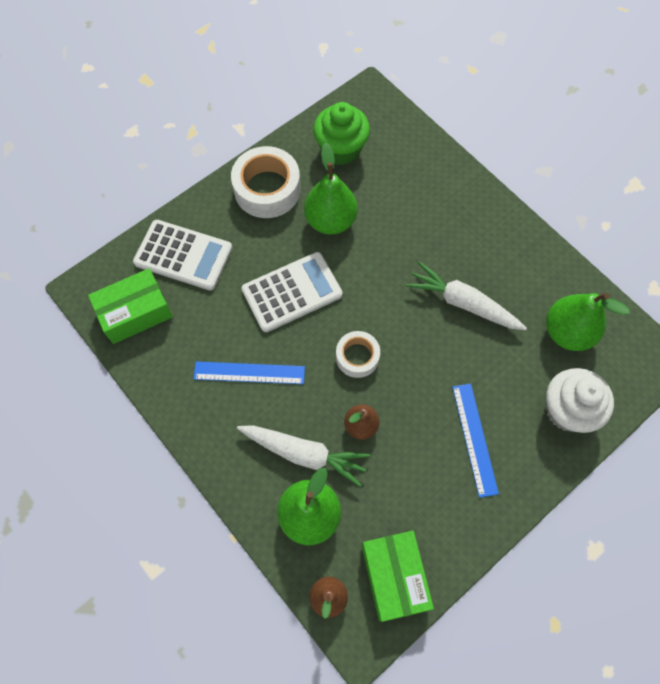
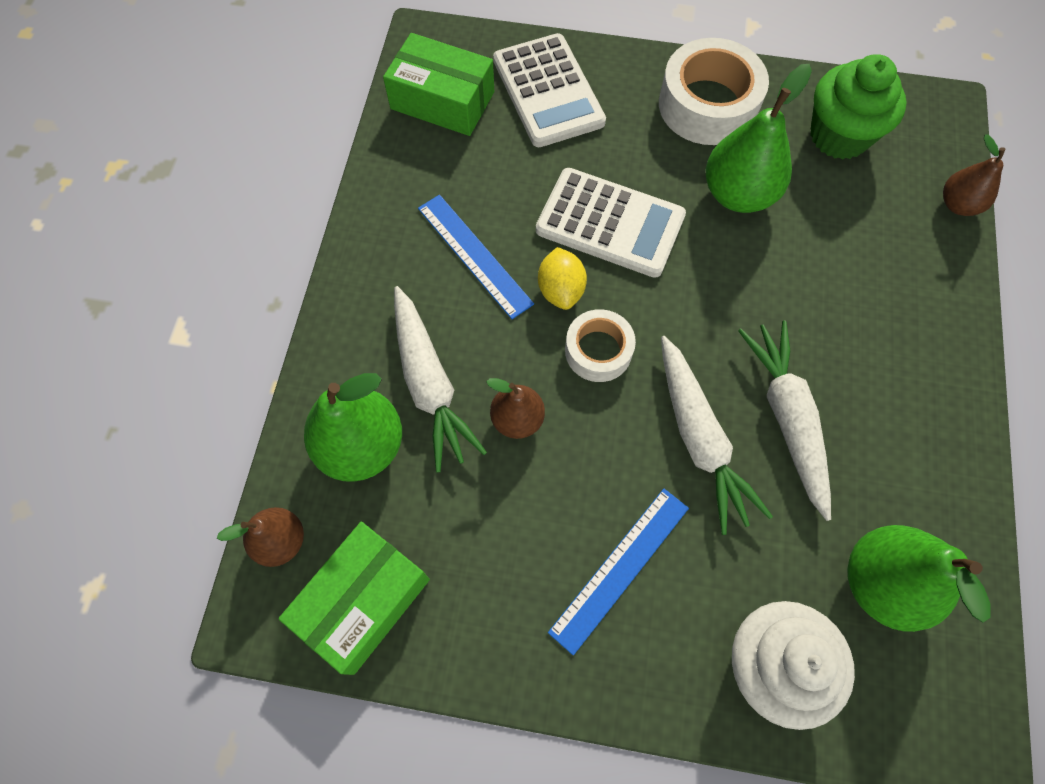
camera: 50 degrees right, 0 degrees up
none -> yellow lemon [538,247,587,310]
none -> white carrot [661,336,773,535]
none -> brown pear [943,134,1005,216]

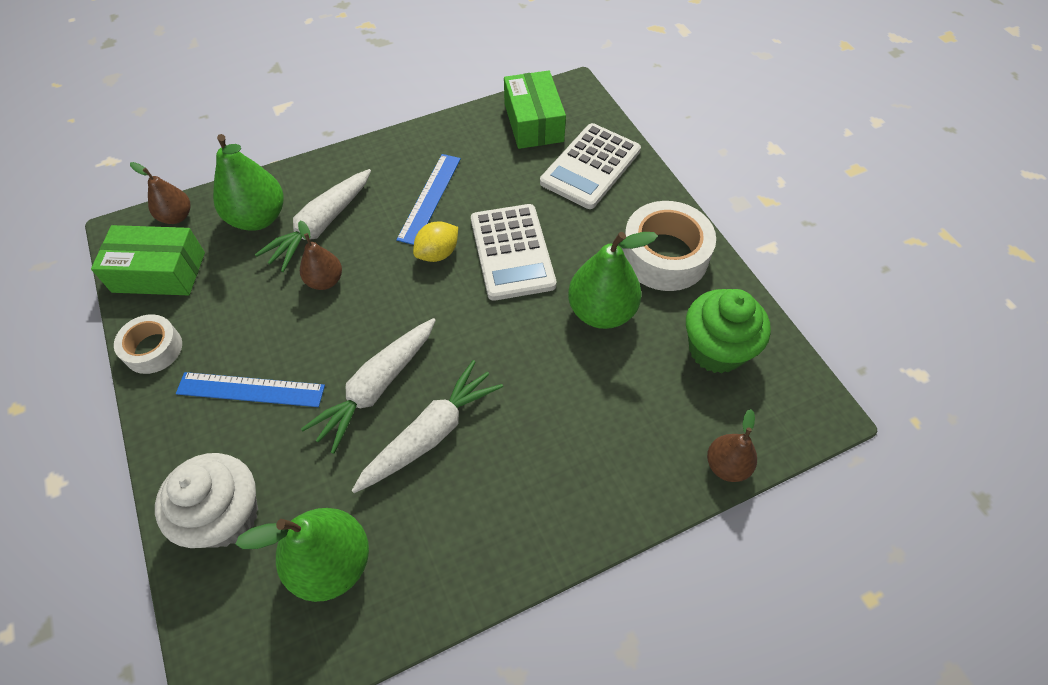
camera: 55 degrees right, 10 degrees down
white tape [565,309,636,382] -> white tape moved to [114,314,182,374]

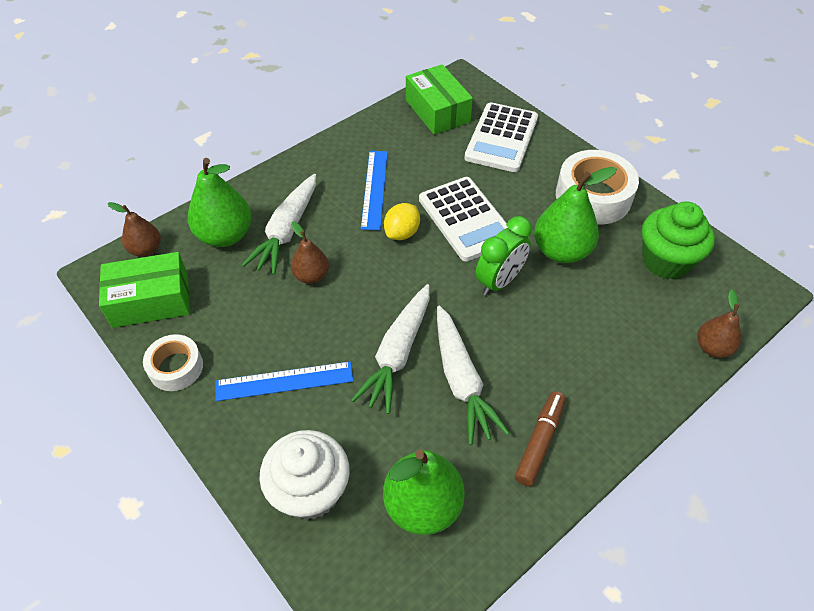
camera: 15 degrees left, 5 degrees down
white carrot [352,360,503,493] -> white carrot turned 135 degrees clockwise [437,306,510,445]
none -> green clock [475,216,532,296]
none -> brown marker [515,391,566,486]

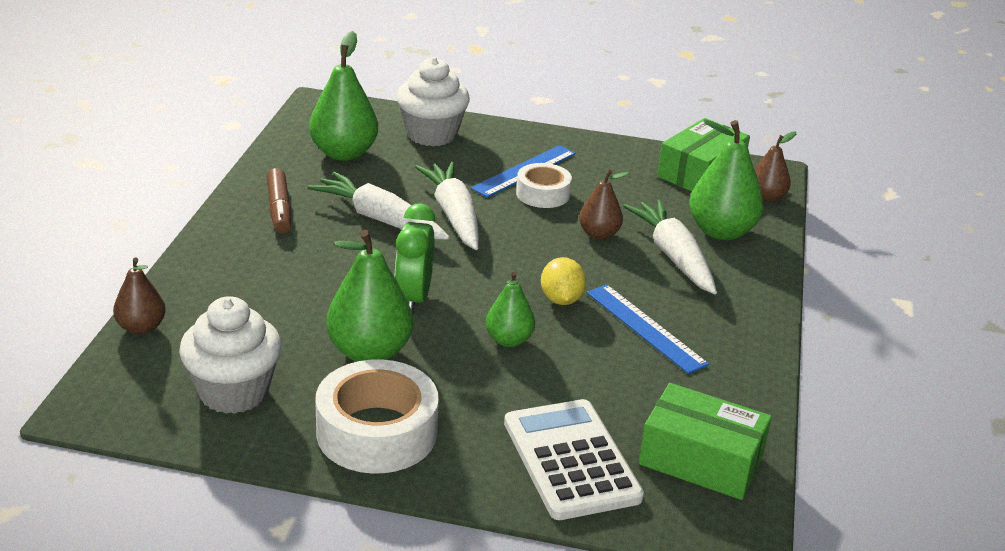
camera: 140 degrees right, 20 degrees down
white tape [143,334,203,391] -> white tape moved to [516,163,572,208]
white calculator [419,177,508,261] -> green pear [486,272,535,347]
green cupcake [642,202,715,279] -> white cupcake [179,296,282,414]

